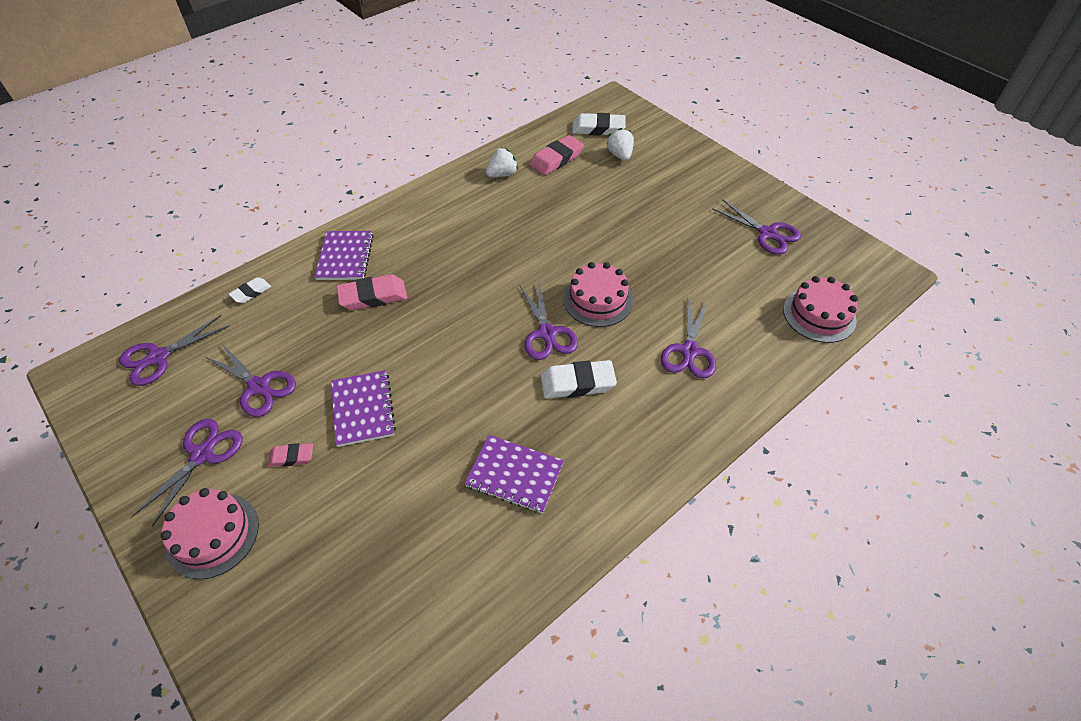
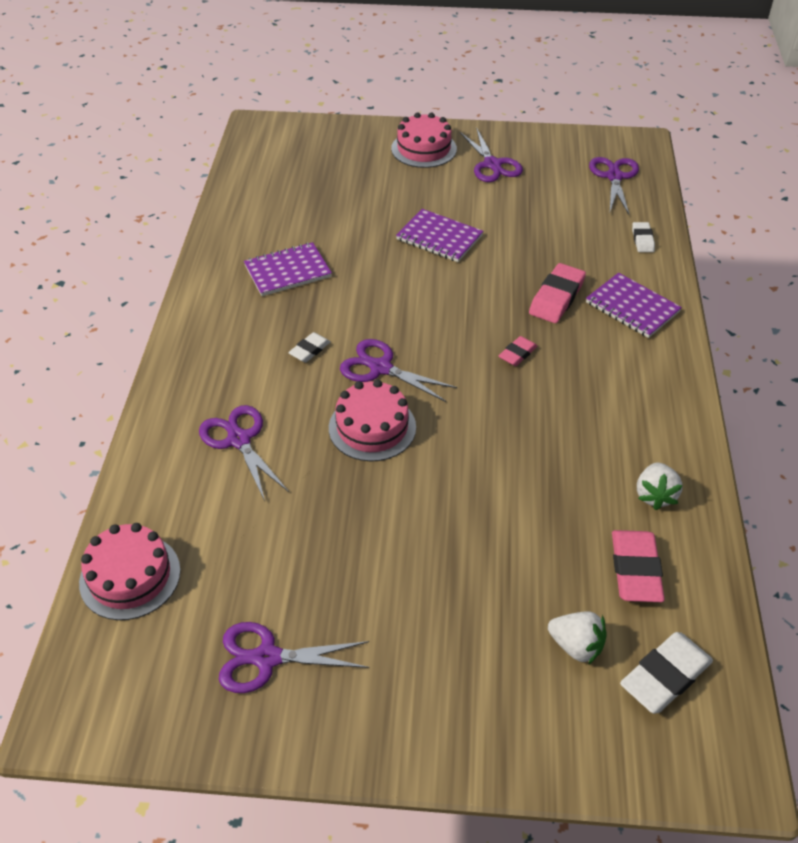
camera: 135 degrees right, 5 degrees down
purple scissors [204,344,296,417] -> none
pink eraser [268,443,313,467] -> pink eraser moved to [499,336,537,366]
white eraser [541,360,617,399] -> white eraser [288,332,331,362], size x0.57

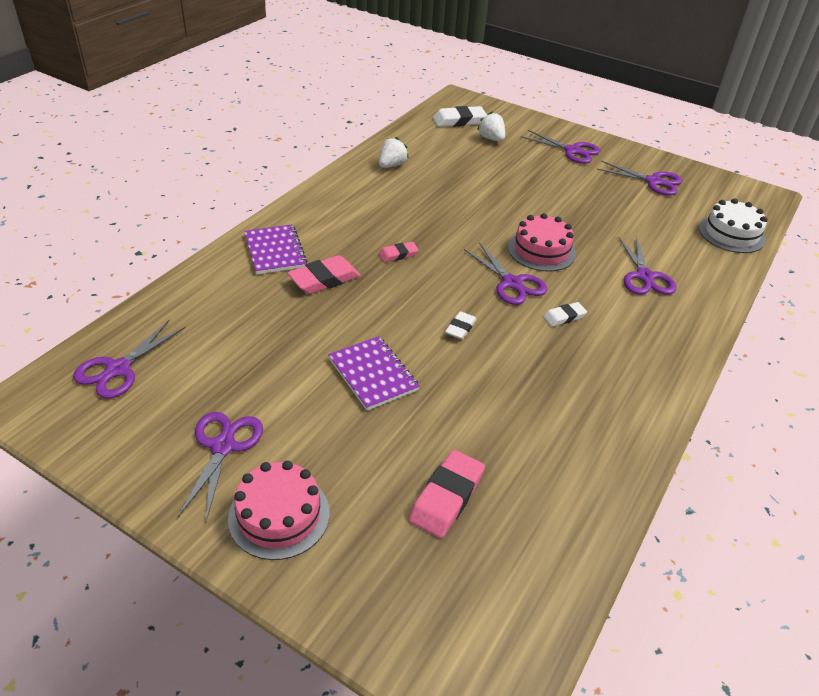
camera: 155 degrees left, 5 degrees down
pink cake [79,523,181,620] -> white cake [699,199,767,253]
purple notebook [244,242,332,296] -> none
pink eraser [612,530,665,602] -> pink eraser moved to [409,450,485,538]
white eraser [632,222,655,252] -> white eraser moved to [445,311,477,339]
none -> purple scissors [521,130,600,164]

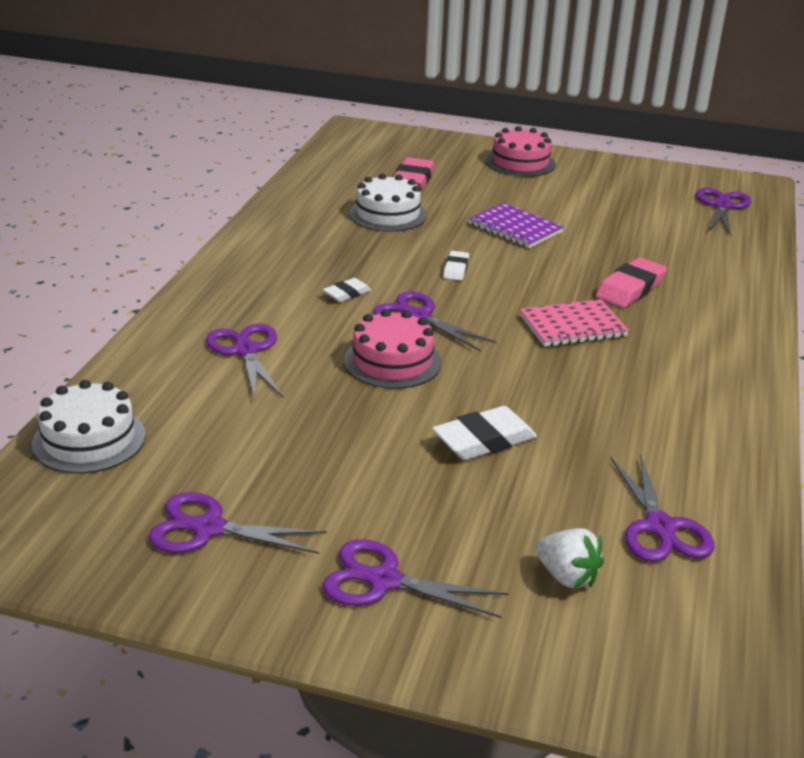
camera: 165 degrees right, 10 degrees down
purple scissors [178,412,263,521] -> purple scissors moved to [610,454,715,562]
purple notebook [244,224,307,274] -> none
white strawberry [379,137,409,168] -> none
pink eraser [379,242,419,262] -> pink notebook [520,299,629,347]
white eraser [433,106,487,127] -> white eraser moved to [432,406,537,460]
none -> white cake [349,174,427,232]

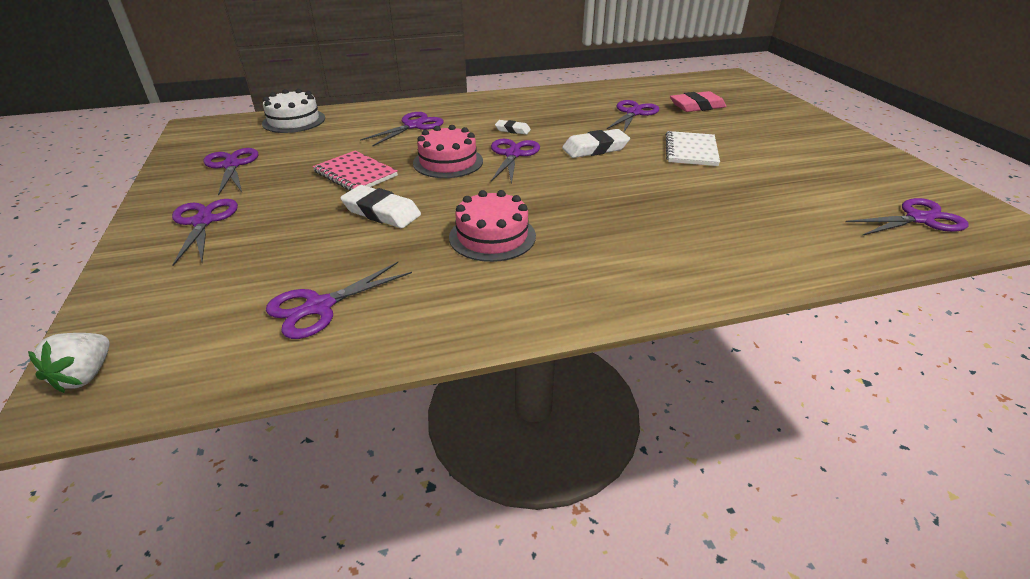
camera: 60 degrees right, 5 degrees up
white cake [349,174,427,232] -> purple scissors [607,100,659,132]
white eraser [443,251,469,281] -> white eraser [562,129,630,158], size x1.74
purple notebook [469,203,564,248] -> white notebook [666,131,720,166]
pink cake [486,126,556,177] -> pink cake moved to [449,190,536,262]
pink notebook [520,299,629,347] -> pink notebook moved to [312,151,398,190]
white strawberry [535,528,604,588] -> white strawberry moved to [28,333,110,393]
pink eraser [595,257,667,308] -> none

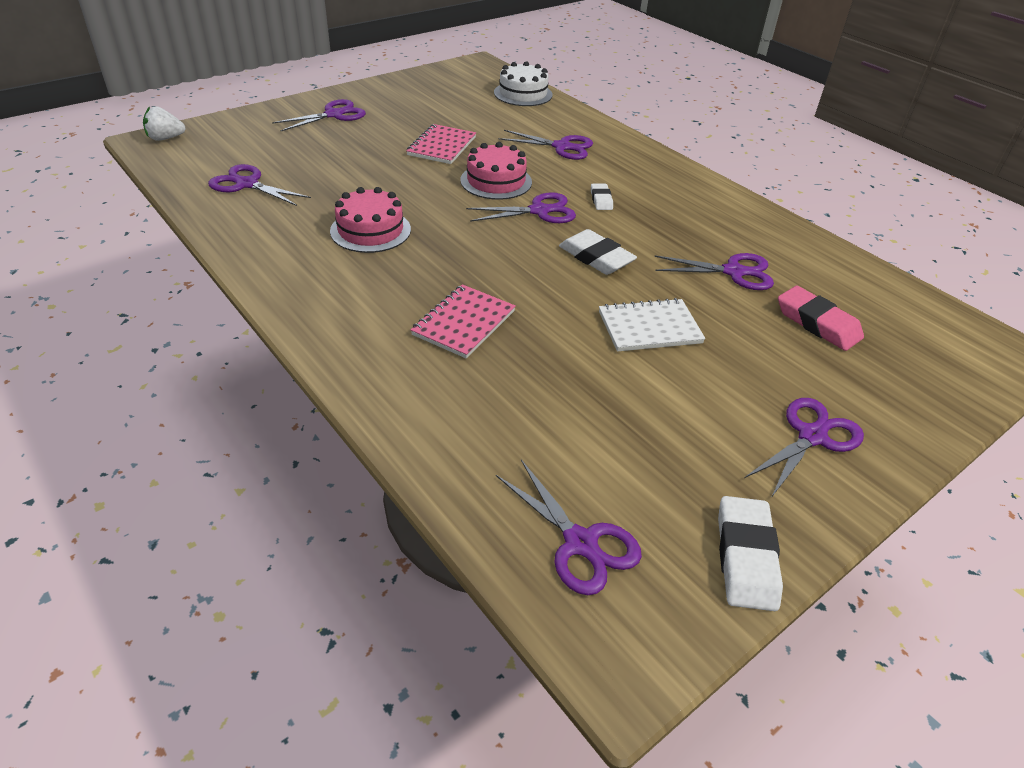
camera: 65 degrees right, 5 degrees up
purple scissors [203,148,259,196] -> purple scissors moved to [744,398,864,498]
white eraser [340,185,421,228] -> white eraser moved to [718,496,783,611]
none -> pink notebook [411,284,516,359]

